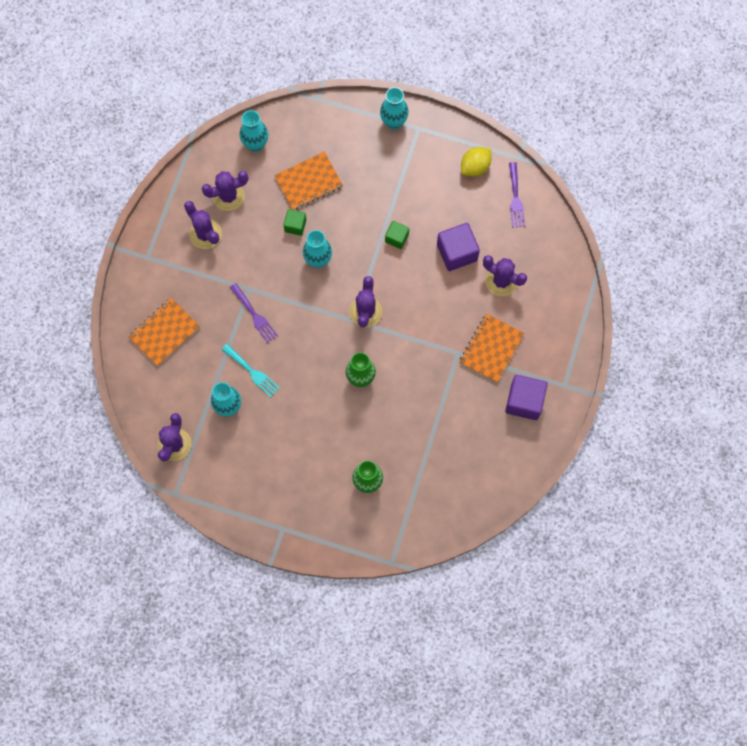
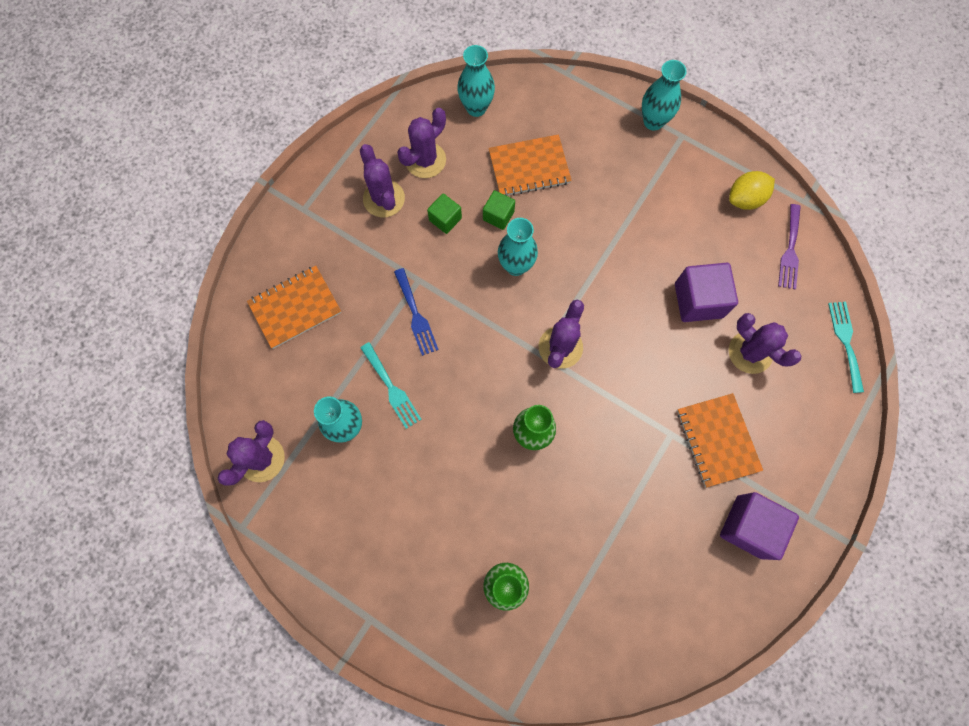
camera: 15 degrees right, 0 degrees up
purple cactus [202,171,248,211] -> purple cactus turned 45 degrees counterclockwise [397,108,446,178]
purple fork [230,283,278,343] -> blue fork [394,268,439,356]
green cube [385,221,409,249] -> green cube moved to [427,193,462,234]
orange notebook [459,313,524,383] -> orange notebook turned 60 degrees counterclockwise [677,393,763,487]
none -> turquoise fork [828,302,864,393]

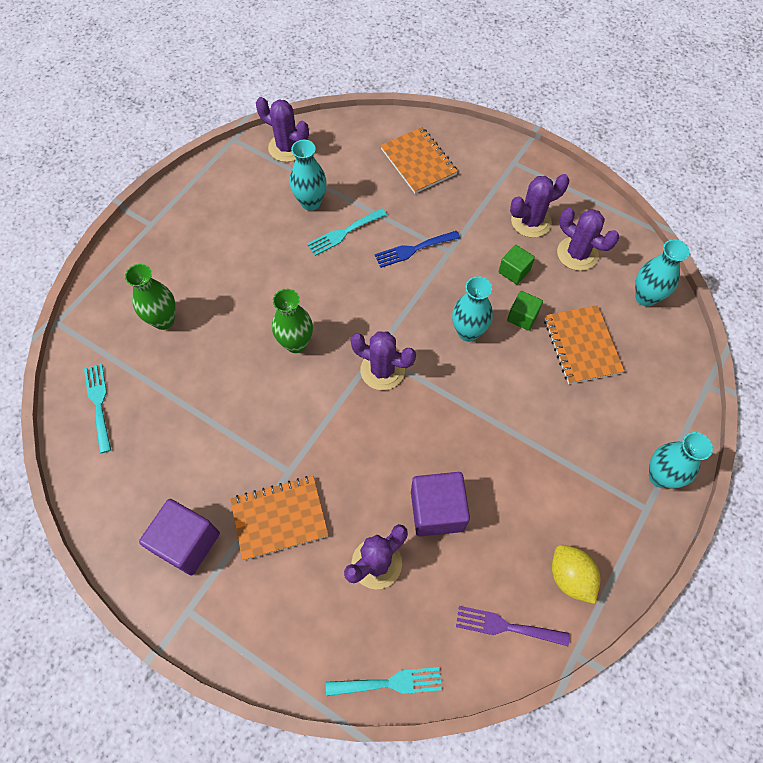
camera: 90 degrees right, 10 degrees down
none -> turquoise fork [84,364,111,453]

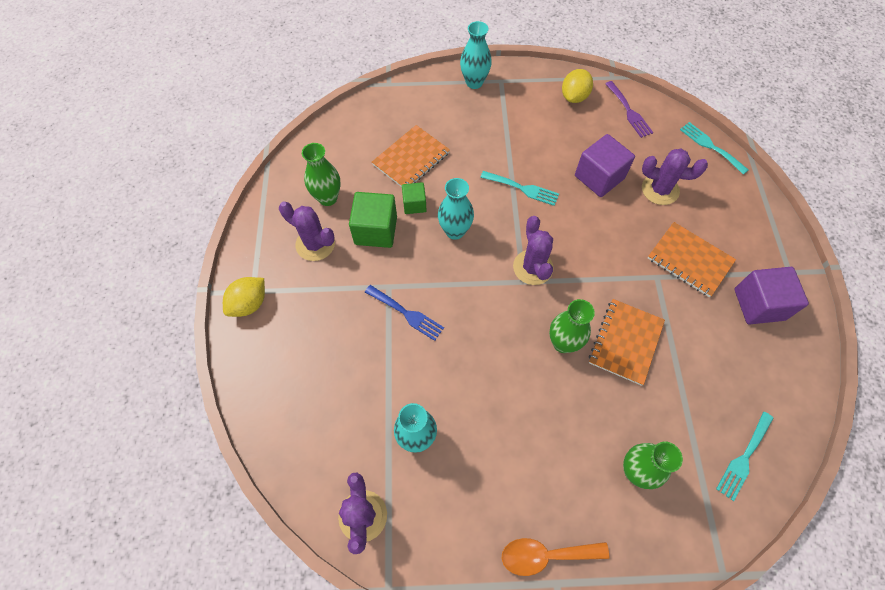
camera: 125 degrees left, 0 degrees up
turquoise fork [307,208,387,256] -> turquoise fork moved to [480,171,559,206]
orange notebook [380,127,458,194] -> orange notebook moved to [589,299,665,386]
green cube [498,245,535,285] -> green cube [349,192,397,248], size x1.73
purple cactus [557,208,619,271] -> green vase [302,143,341,206]
turquoise vase [635,239,690,306] -> none
none -> yellow lemon [223,277,265,317]
none -> orange spoon [501,538,609,576]

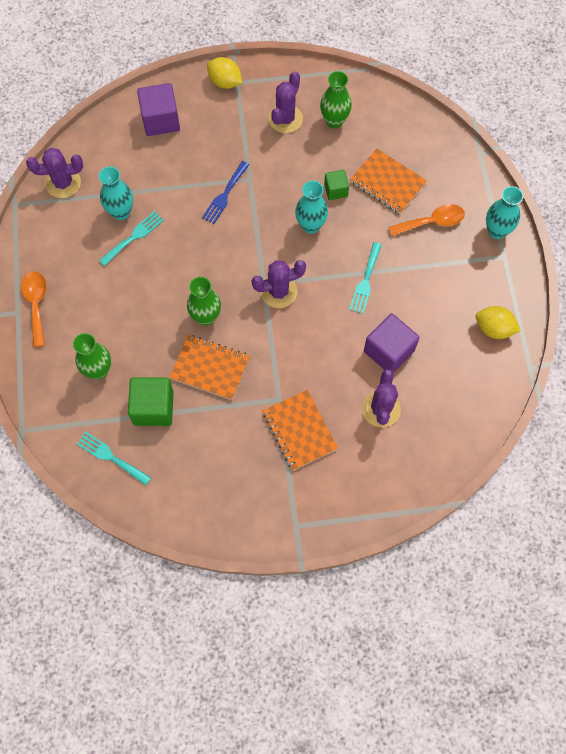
camera: 85 degrees right, 5 degrees up
green cube [349,192,397,248] -> green cube moved to [128,378,174,426]
purple fork [605,81,653,138] -> none
orange notebook [648,222,736,297] -> orange notebook turned 60 degrees counterclockwise [263,390,338,471]
turquoise fork [680,122,749,175] -> turquoise fork moved to [99,211,164,266]
purple cube [734,267,809,324] -> purple cube moved to [137,83,180,136]
none -> orange spoon [388,204,465,236]

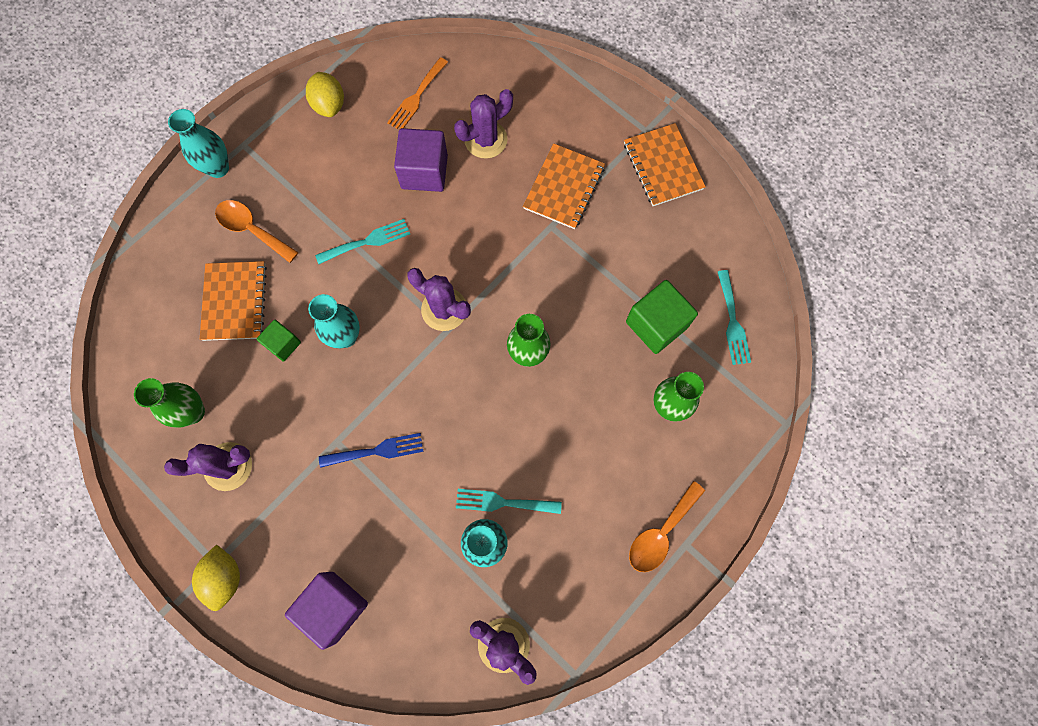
camera: 130 degrees left, 5 degrees up
orange notebook [169,335,250,400] -> orange notebook moved to [624,123,706,206]
none -> orange fork [387,57,448,129]

